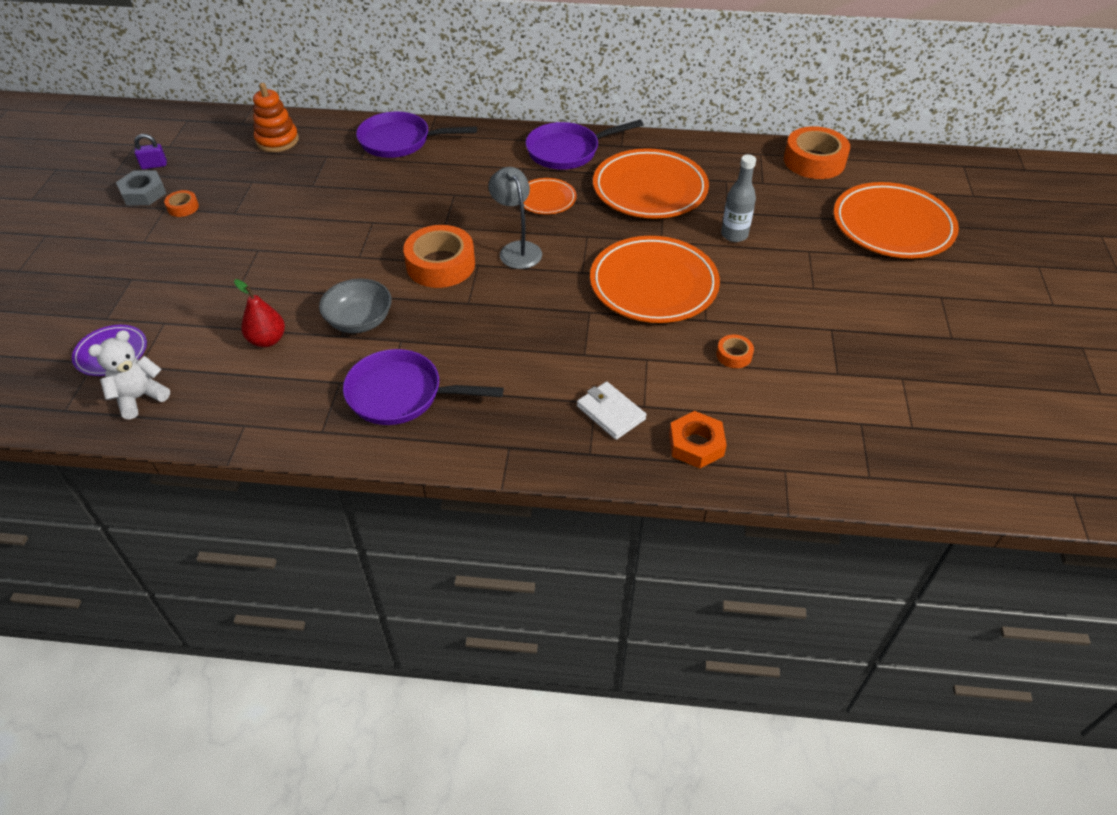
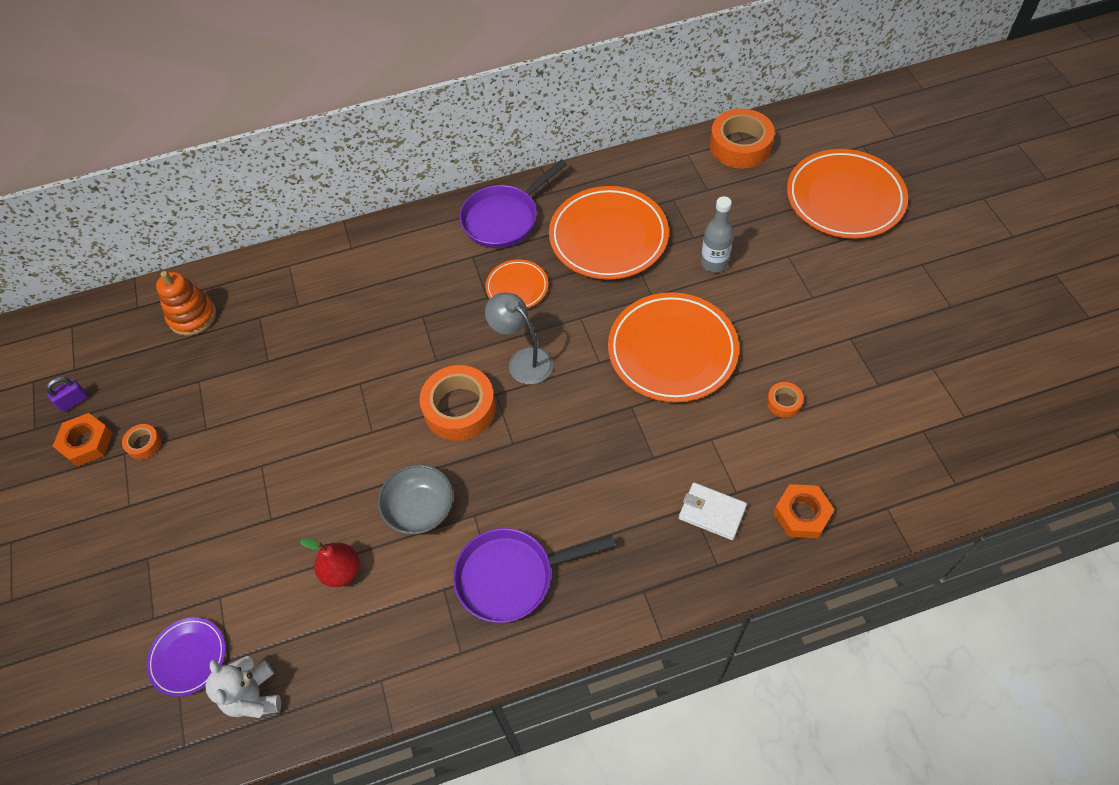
camera: 20 degrees left, 10 degrees up
white teddy bear [88,330,170,419] -> white teddy bear turned 45 degrees counterclockwise [206,656,281,718]
grey nut [116,170,166,205] -> orange nut [53,413,113,467]
purple pan [356,112,477,158] -> none

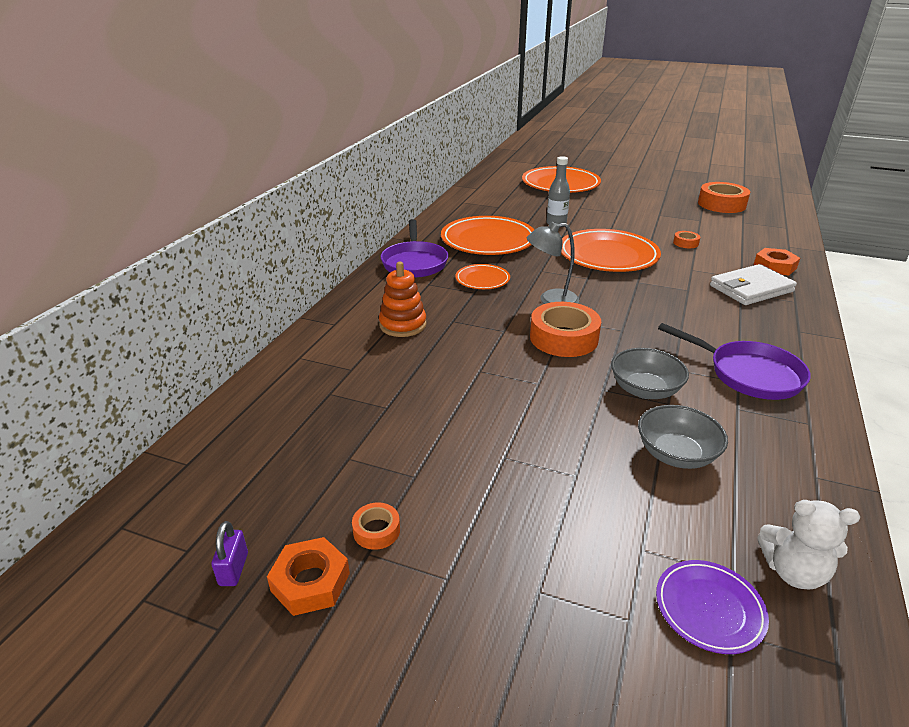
camera: 55 degrees left, 25 degrees down
orange stacking toy [156,271,216,336] -> orange stacking toy moved to [379,262,427,337]
red pear [300,538,360,587] -> grey bowl [638,405,728,469]
purple pan [453,528,615,623] -> purple pan turned 75 degrees counterclockwise [658,323,811,400]
white wallet [679,483,747,540] -> white wallet [710,264,797,305], size x1.53
orange tape [710,109,775,169] -> orange tape moved to [698,182,750,213]

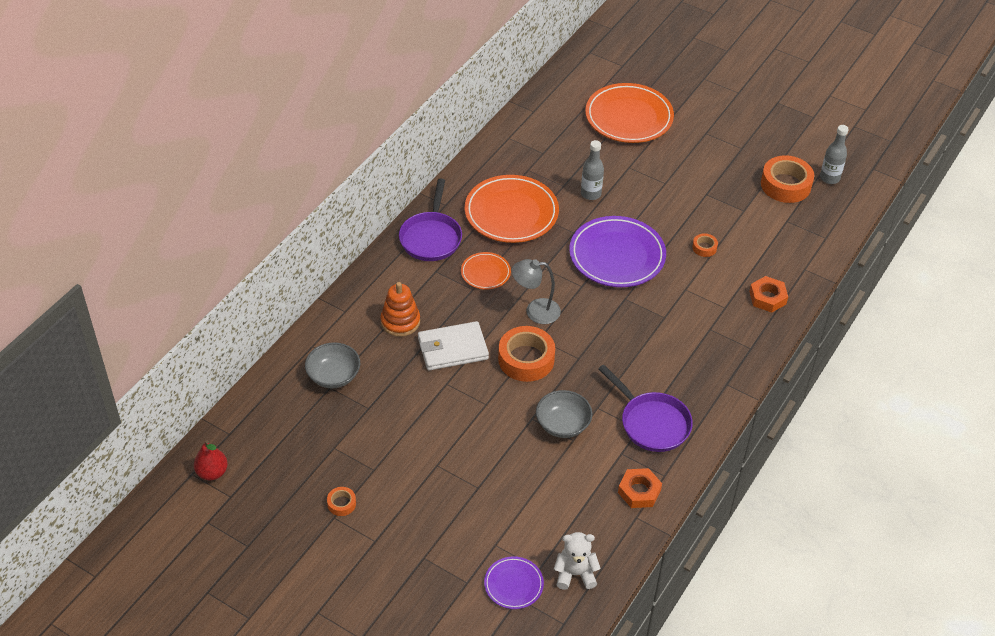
camera: 10 degrees right, 15 degrees up
purple padlock [211,521,248,586] -> none
orange nut [267,537,350,616] -> orange nut moved to [618,468,662,508]
orange plate [561,229,661,272] -> purple plate [569,216,666,287]
grey bowl [638,405,728,469] -> grey bowl moved to [305,342,360,388]
white wallet [710,264,797,305] -> white wallet moved to [418,321,489,370]
white teddy bear [757,500,860,590] -> white teddy bear turned 150 degrees clockwise [554,532,601,590]
none -> red pear [194,440,228,480]
none -> grey bottle [820,125,849,184]

